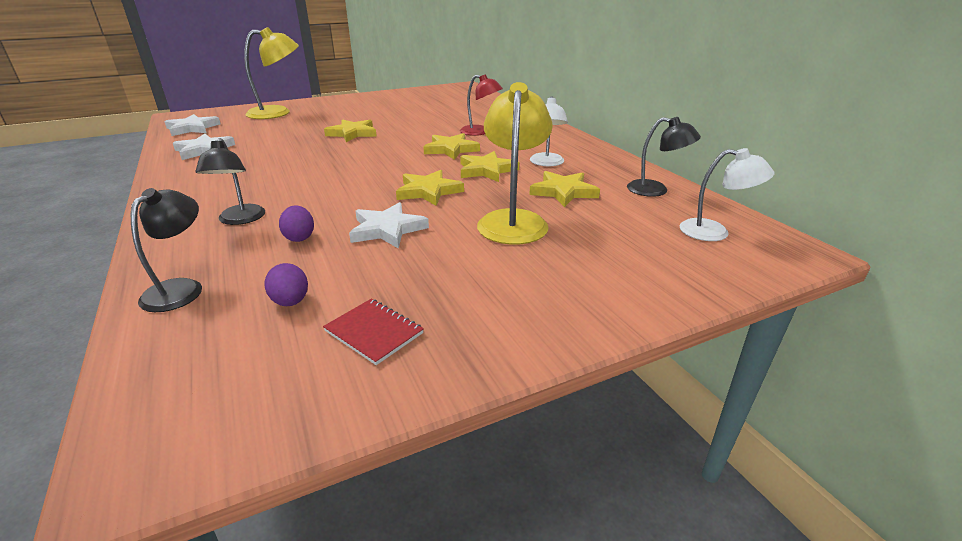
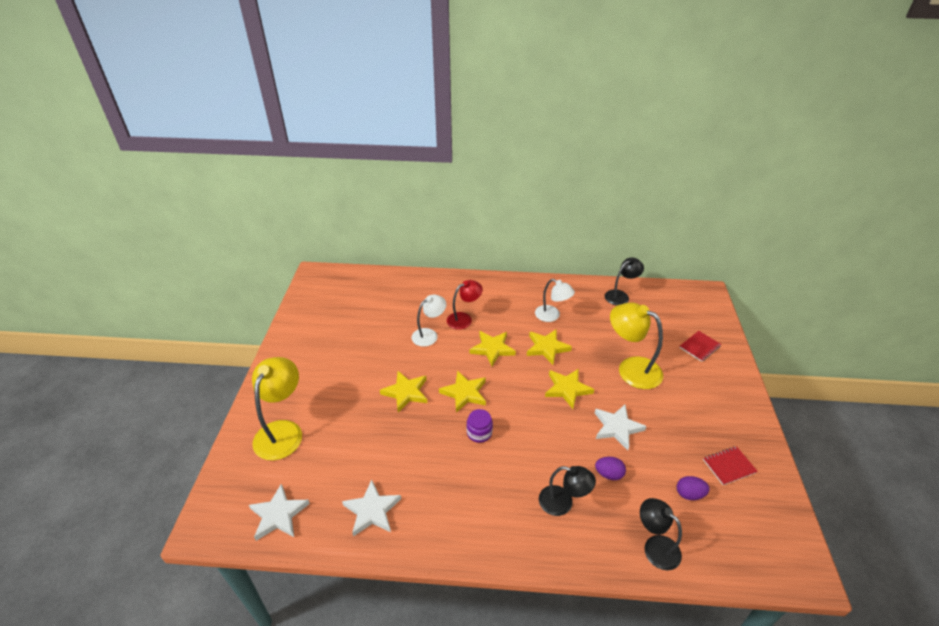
camera: 60 degrees left, 10 degrees up
yellow star [529,171,600,207] -> yellow star moved to [439,370,486,413]
white lamp [680,148,774,241] -> white lamp moved to [411,295,446,347]
none -> purple jar [467,409,493,443]
none -> red notebook [679,331,721,362]

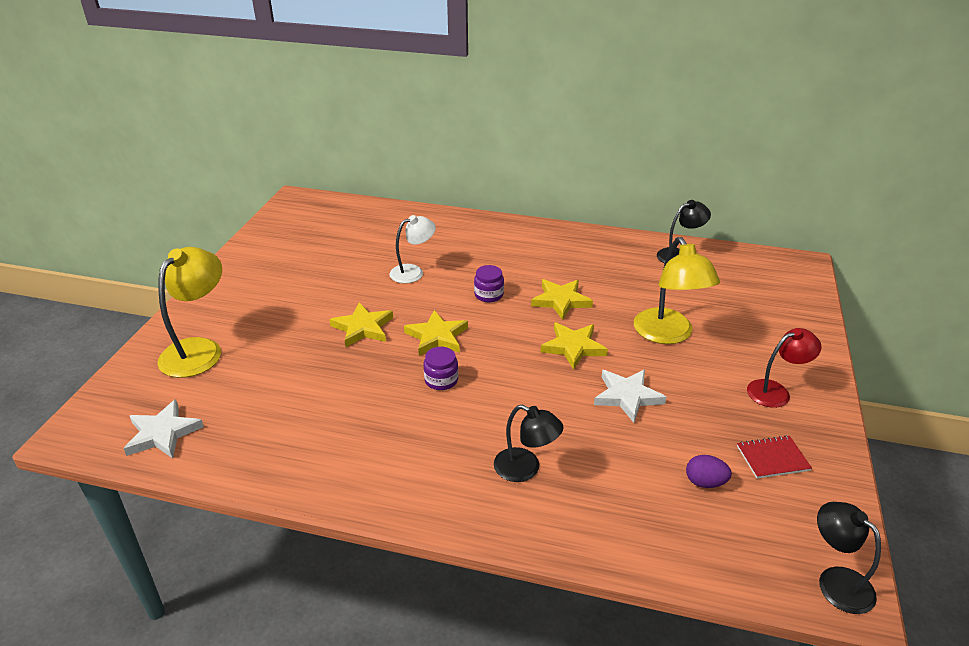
camera: 10 degrees right, 5 degrees down
white star [342,480,401,537] -> none
red lamp [447,280,483,330] -> red lamp moved to [747,328,821,408]
yellow star [470,331,516,366] -> purple jar [474,265,504,302]
white lamp [535,279,575,322] -> none
purple egg [595,457,626,480] -> none
yellow lamp [610,302,663,389] -> yellow lamp turned 150 degrees counterclockwise [634,237,720,344]
black lamp [640,498,682,570] -> black lamp moved to [817,502,881,614]
red notebook [679,331,721,362] -> none

